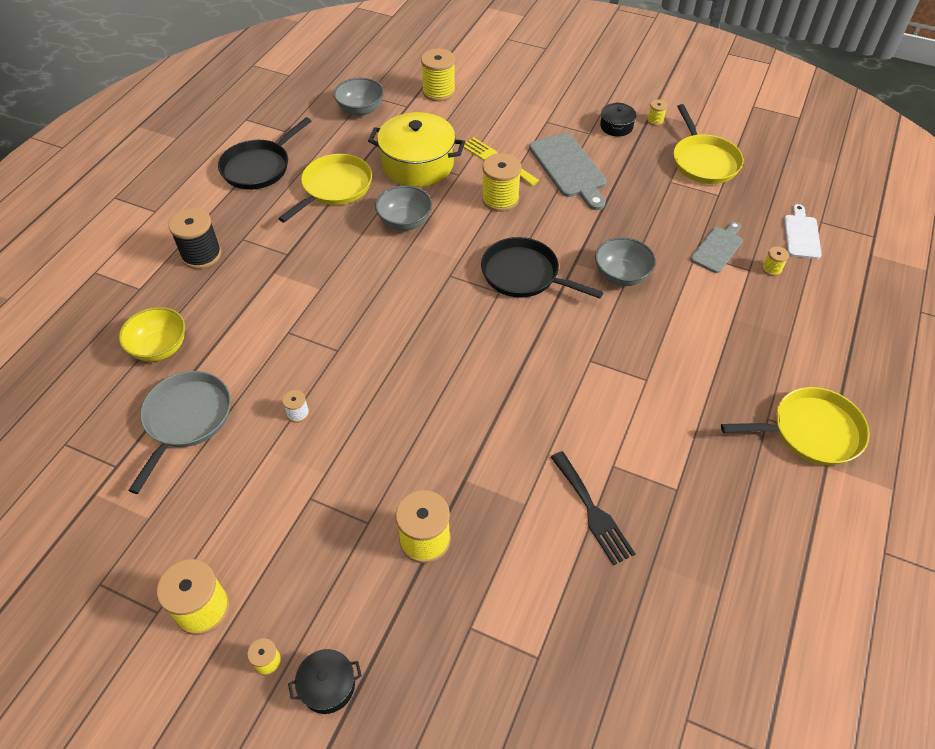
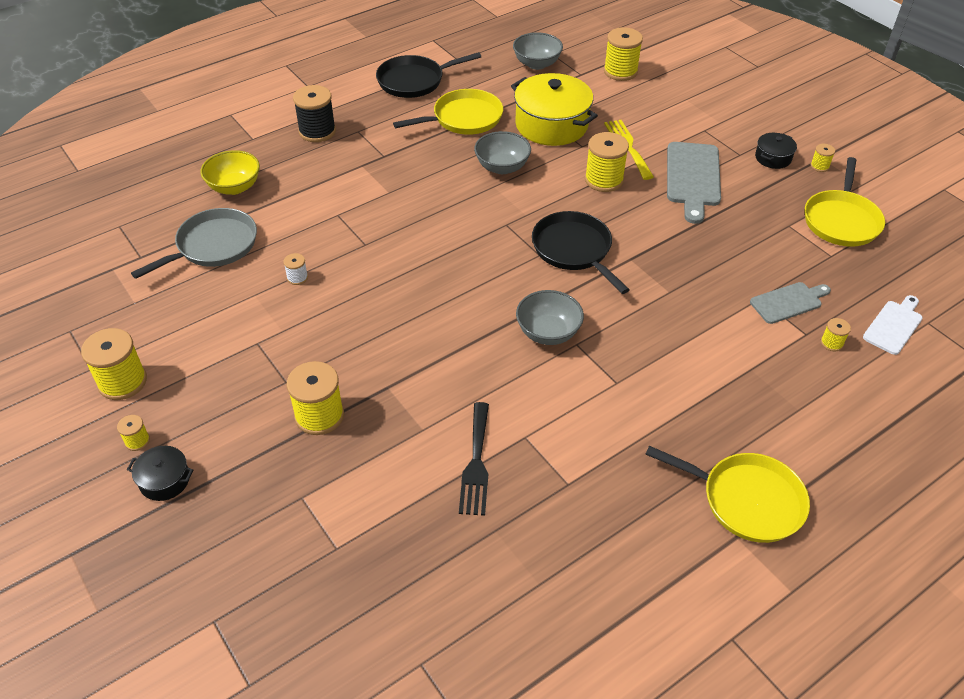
camera: 30 degrees right, 5 degrees down
grey bowl [595,237,656,286] -> grey bowl moved to [516,290,584,345]

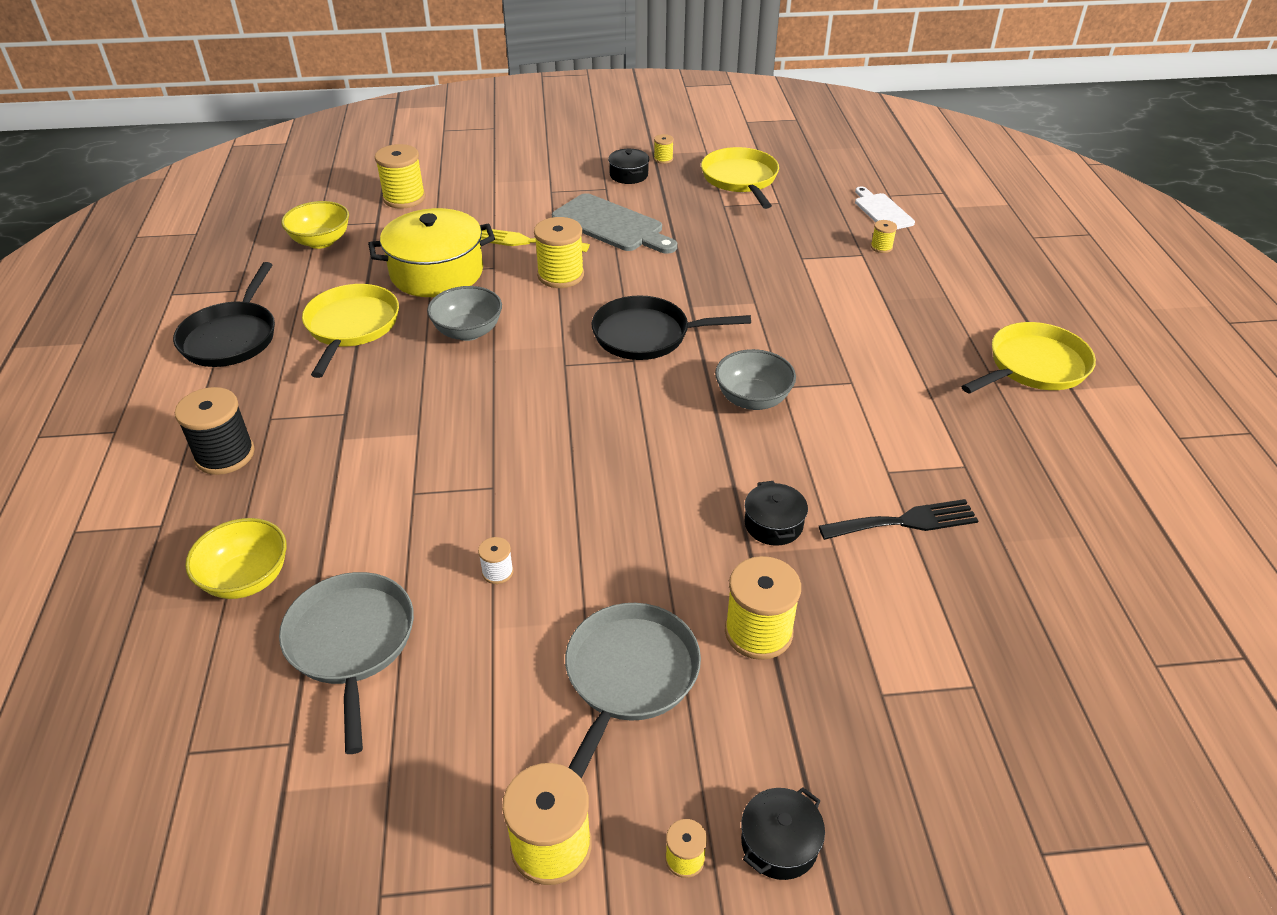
camera: 60 degrees left, 5 degrees down
black fork [459,402,489,516] -> black fork turned 45 degrees counterclockwise [819,499,978,540]
grey bowl [513,32,563,70] -> yellow bowl [281,201,349,249]
grey cutting board [750,282,831,324] -> none
yellow pan [805,157,885,247] -> yellow pan turned 150 degrees counterclockwise [701,147,779,209]
none -> grey pan [565,603,701,779]
none -> black pot [745,481,808,546]

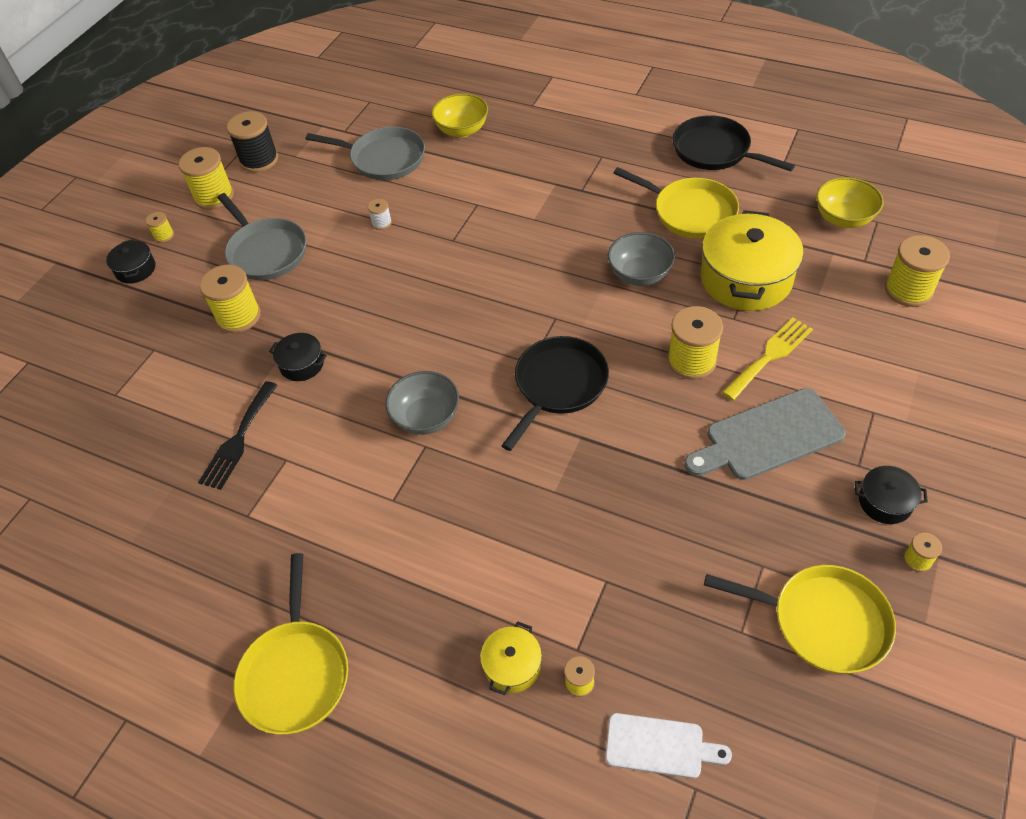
camera: 125 degrees right, 10 degrees up
black spool [175,387,255,475] -> black spool moved to [227,111,278,173]
none -> yellow pot [480,621,542,695]

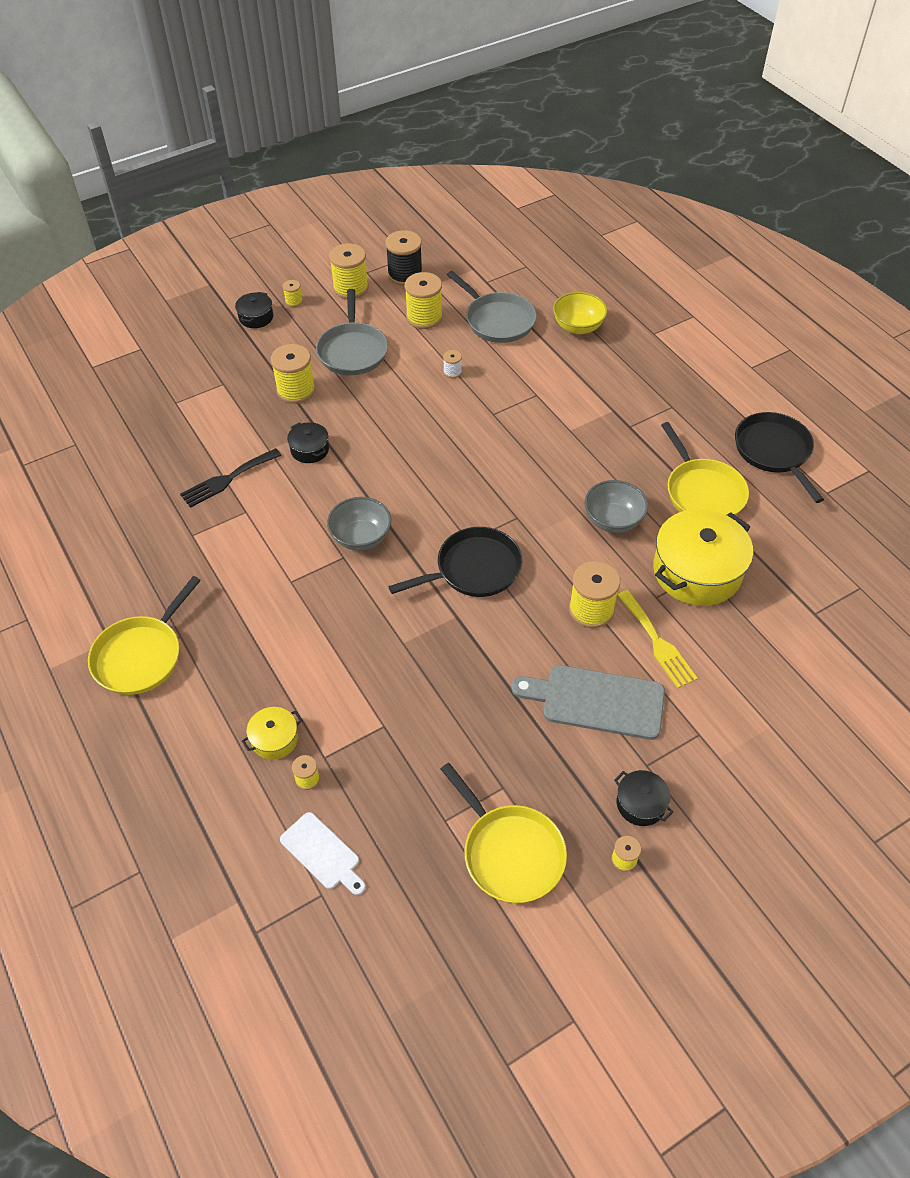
camera: 30 degrees right, 0 degrees up
yellow fork [722,318,813,400] -> yellow fork turned 75 degrees clockwise [617,590,698,688]
yellow bowl [816,177,884,228] -> none
yellow spool [885,235,950,307] -> yellow spool moved to [405,272,443,329]

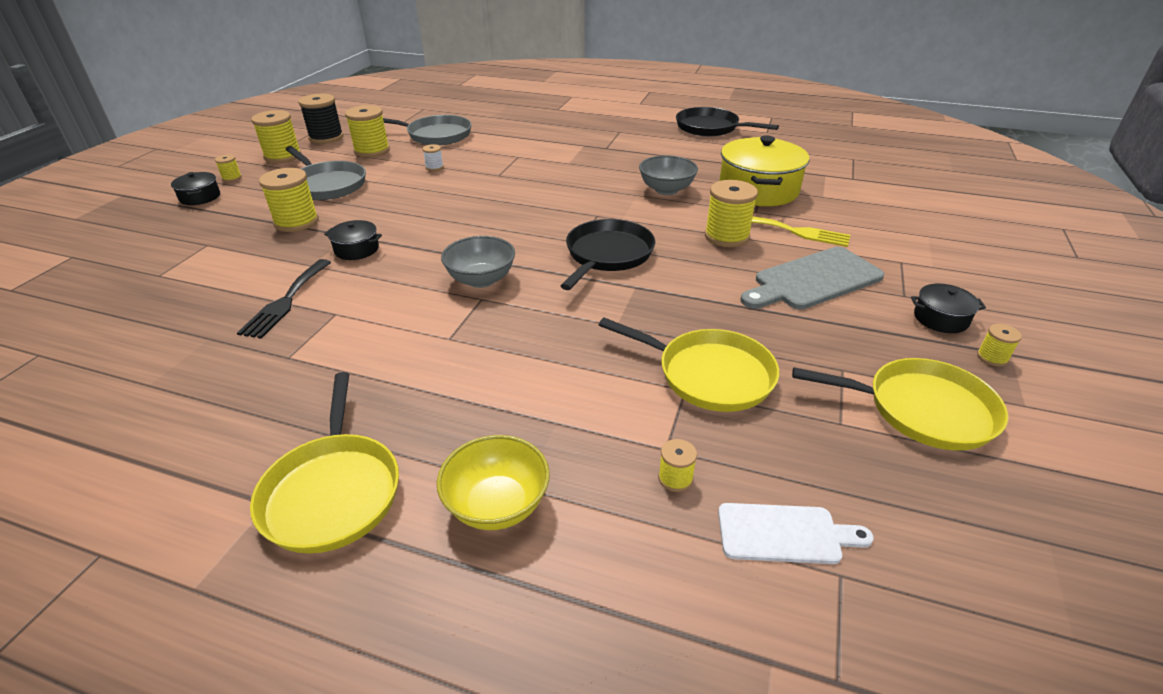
camera: 40 degrees left, 15 degrees down
yellow pot [242,707,302,760] -> none
yellow bowl [553,292,607,334] -> yellow bowl moved to [437,435,550,530]
yellow pan [661,422,749,515] -> yellow pan moved to [599,318,779,412]

